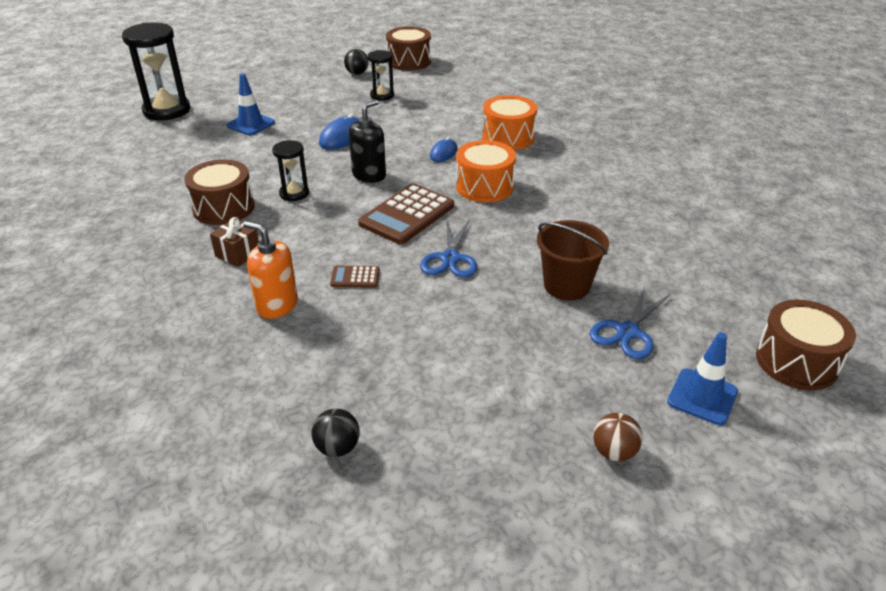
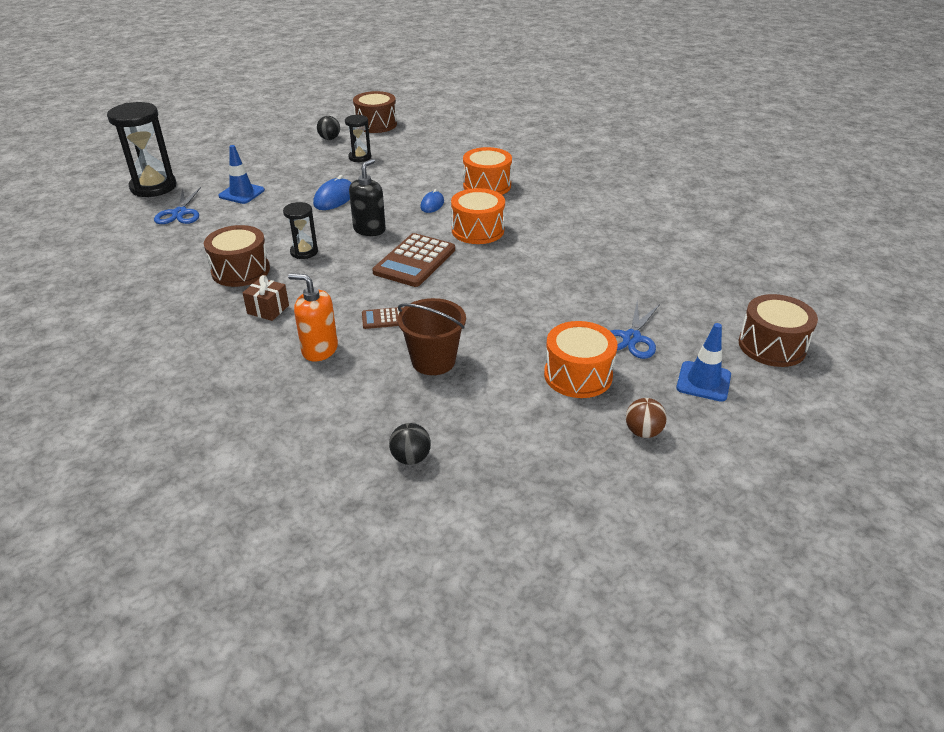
camera: 10 degrees left, 0 degrees up
blue scissors [420,218,477,278] -> blue scissors moved to [154,187,201,224]
brown bucket [537,220,609,300] -> brown bucket moved to [398,298,466,375]
none -> orange drum [544,321,618,398]

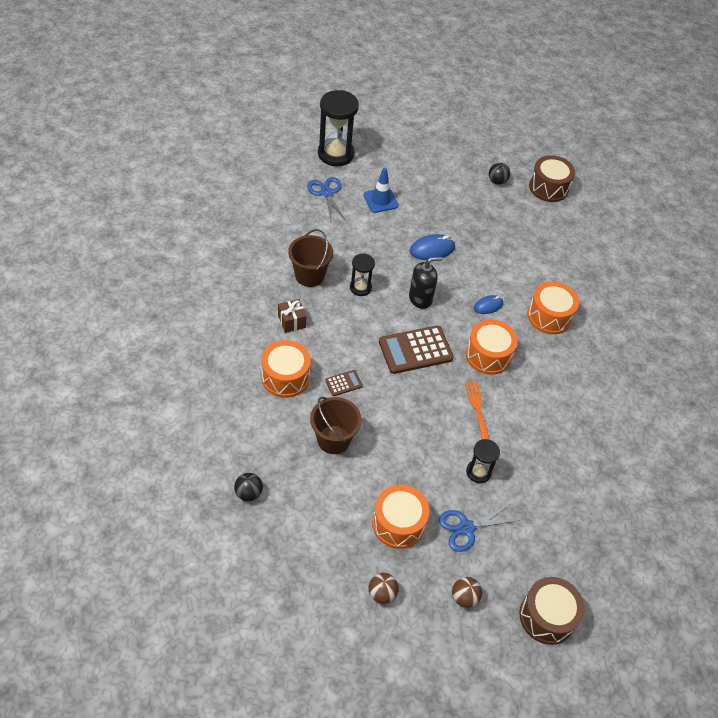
camera: 40 degrees right, 15 degrees up
blue scissors [154,187,201,224] -> blue scissors turned 120 degrees clockwise [307,177,346,221]
brown drum [204,225,270,287] -> brown bucket [288,229,333,287]
orange soap dispenser [288,273,338,362] -> orange drum [261,340,311,398]
black hourglass [345,115,371,162] -> black hourglass moved to [466,439,500,483]
brown calculator [362,307,403,329] -> brown calculator turned 120 degrees clockwise [325,370,363,396]
blue traffic cone [676,323,731,402] -> brown ball [452,577,482,608]
none -> orange fork [465,382,489,439]

